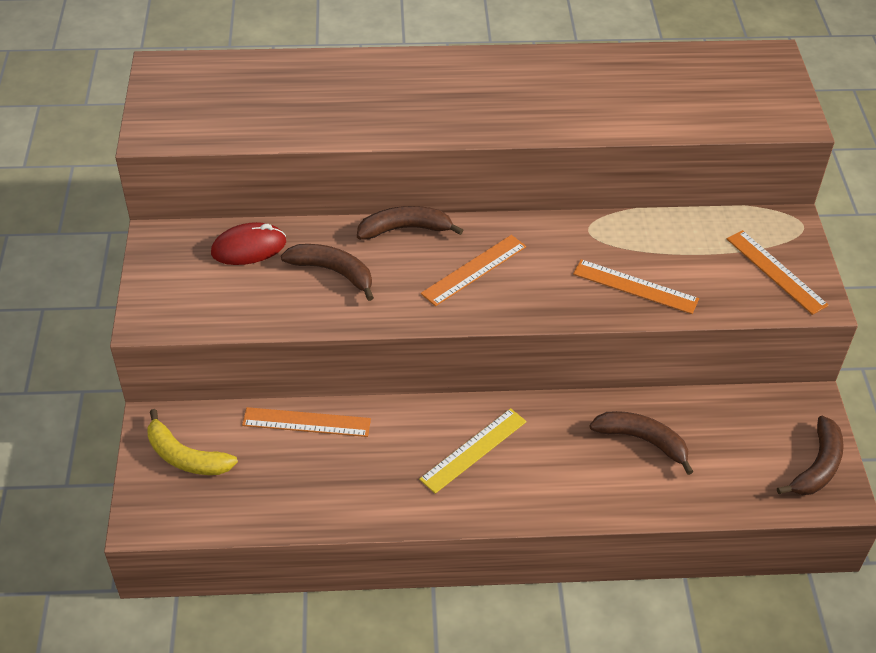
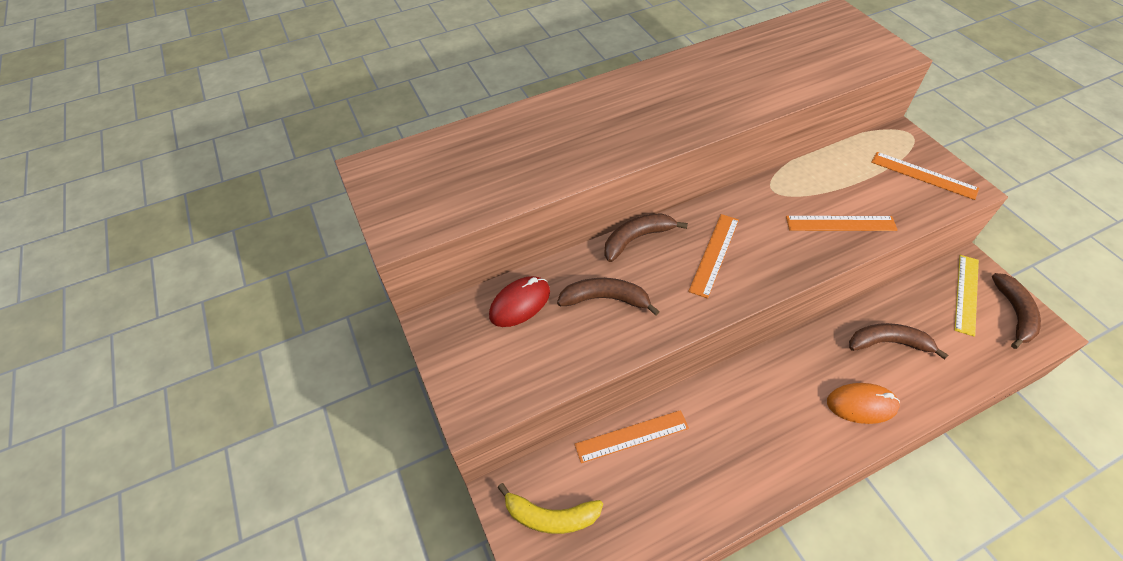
camera: 20 degrees left, 5 degrees up
yellow ruler [419,408,527,494] -> yellow ruler moved to [955,255,979,337]
none -> orange mouse [827,383,900,424]

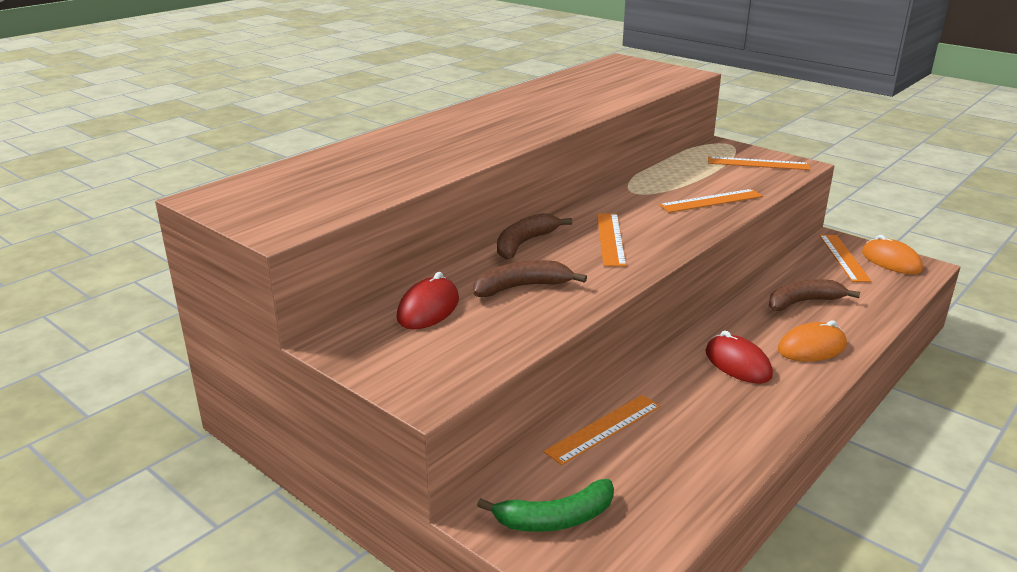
camera: 25 degrees left, 25 degrees down
yellow banana [497,483,603,534] -> green banana [477,479,614,532]
yellow ruler [955,255,979,337] -> orange ruler [819,235,871,282]
brown banana [992,273,1041,349] -> orange mouse [862,235,923,274]
none -> red mouse [705,331,773,383]

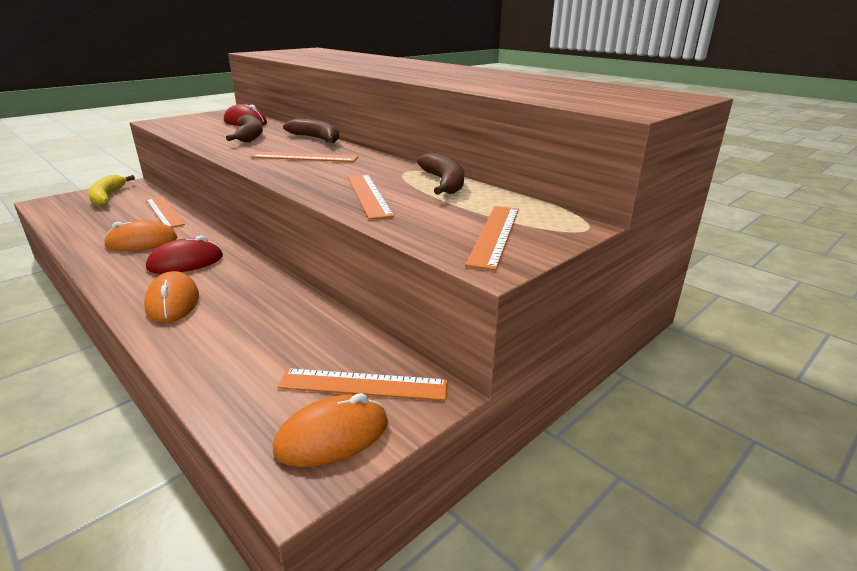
camera: 95 degrees right, 0 degrees up
green banana [477,479,614,532] -> yellow banana [88,175,135,206]
brown banana [769,279,860,311] -> brown banana moved to [417,152,464,195]
none -> orange mouse [104,220,178,251]

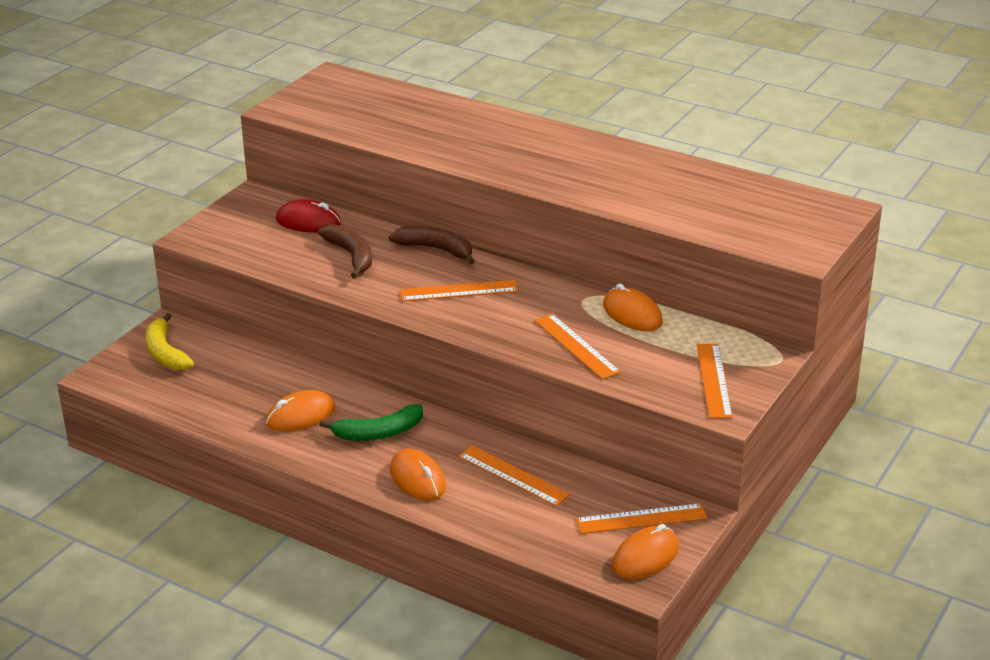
camera: 15 degrees left, 5 degrees up
orange ruler [146,197,185,228] -> orange ruler moved to [458,445,570,506]
red mouse [146,236,223,274] -> green banana [319,404,423,441]
brown banana [417,152,464,195] -> orange mouse [603,284,663,332]

